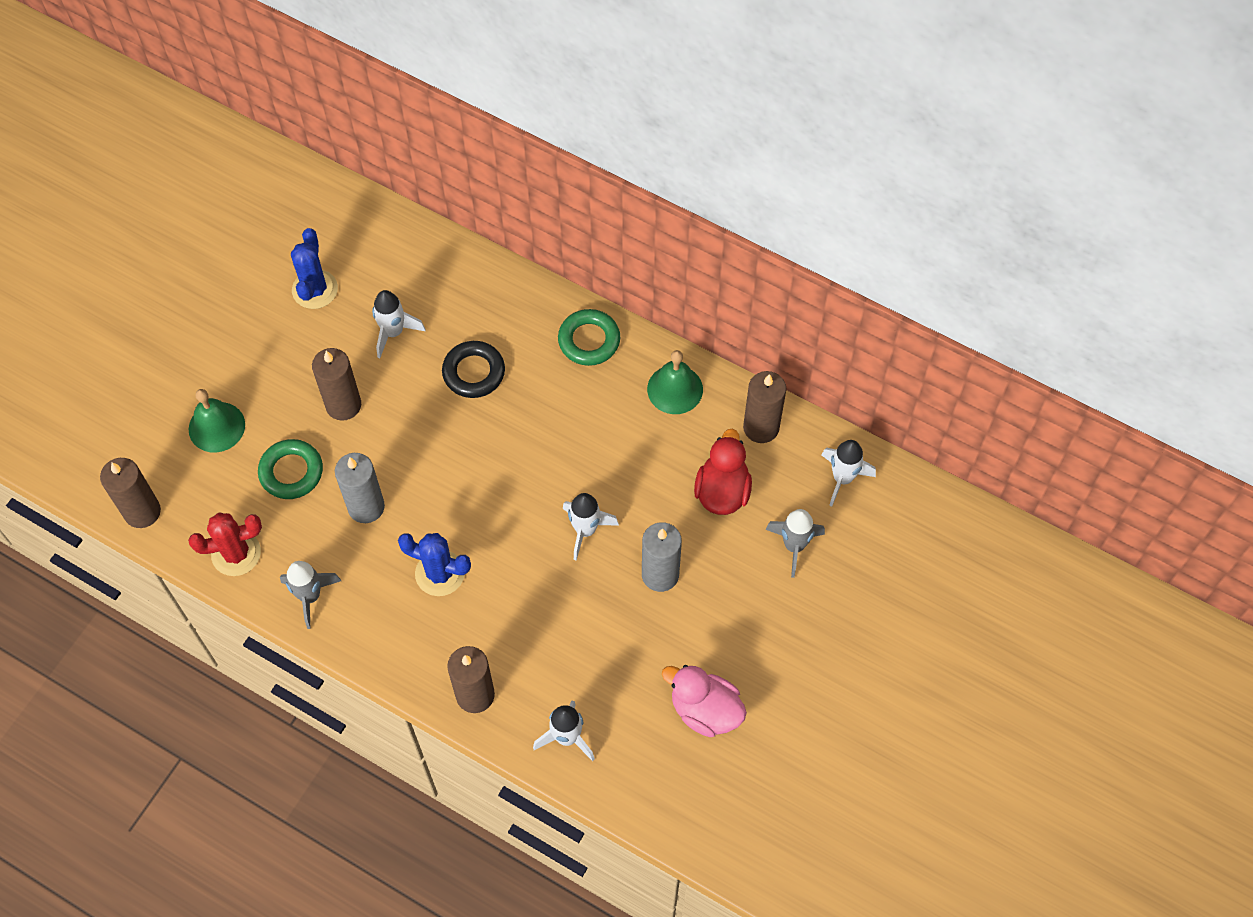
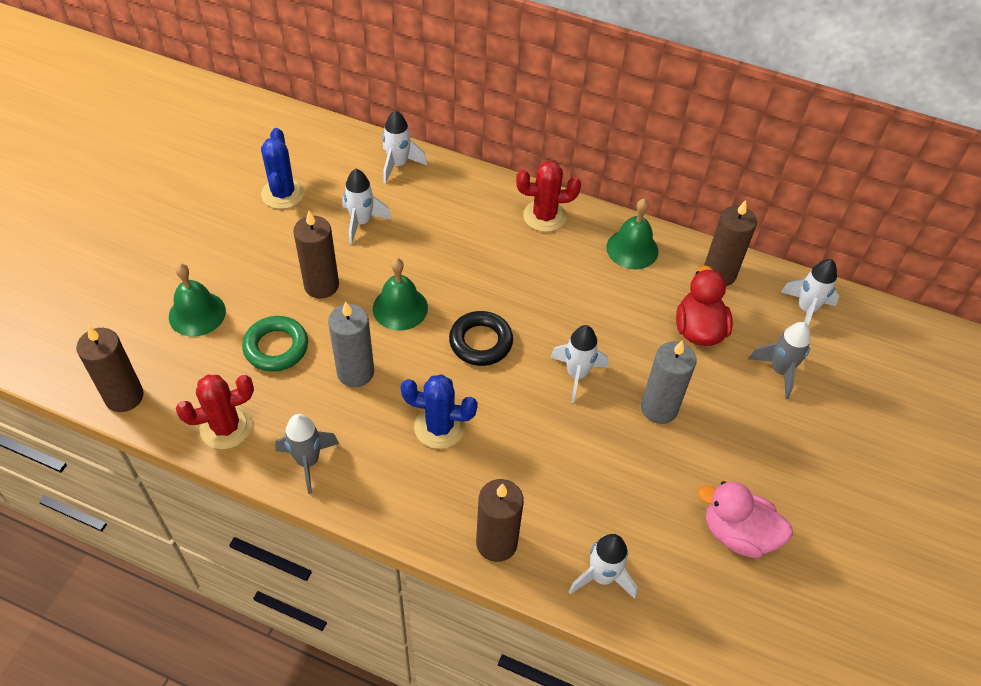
camera: 10 degrees left, 10 degrees down
black ring [442,341,505,398] -> black ring moved to [449,311,513,366]
green ring [558,309,620,366] -> red cactus [516,160,581,232]
none -> green bell [373,258,428,330]
none -> white rocket [382,110,427,184]

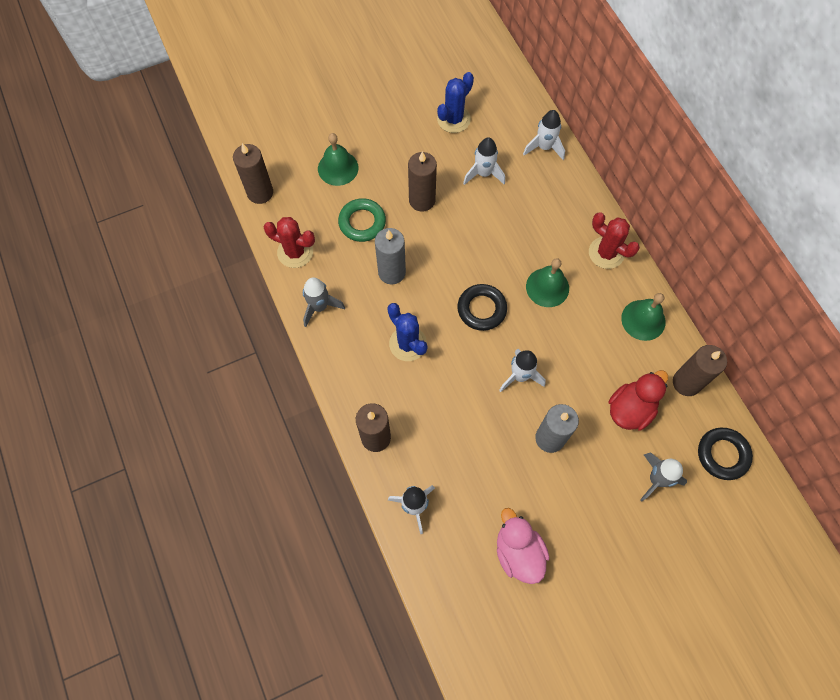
camera: 45 degrees right, 15 degrees up
green bell [373,258,428,330] -> green bell moved to [526,258,569,307]
white rocket [781,259,839,325] -> black ring [698,428,753,480]

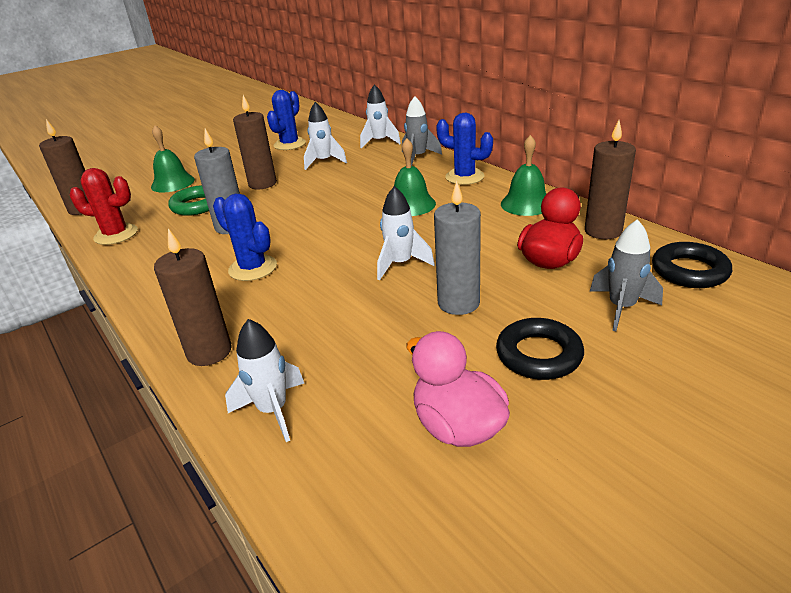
camera: 10 degrees left, 35 degrees down
grey rocket [303,277,345,327] -> grey rocket moved to [402,96,442,166]
black ring [457,284,507,331] -> black ring moved to [496,318,584,380]
red cactus [589,212,640,269] -> blue cactus [436,113,493,185]

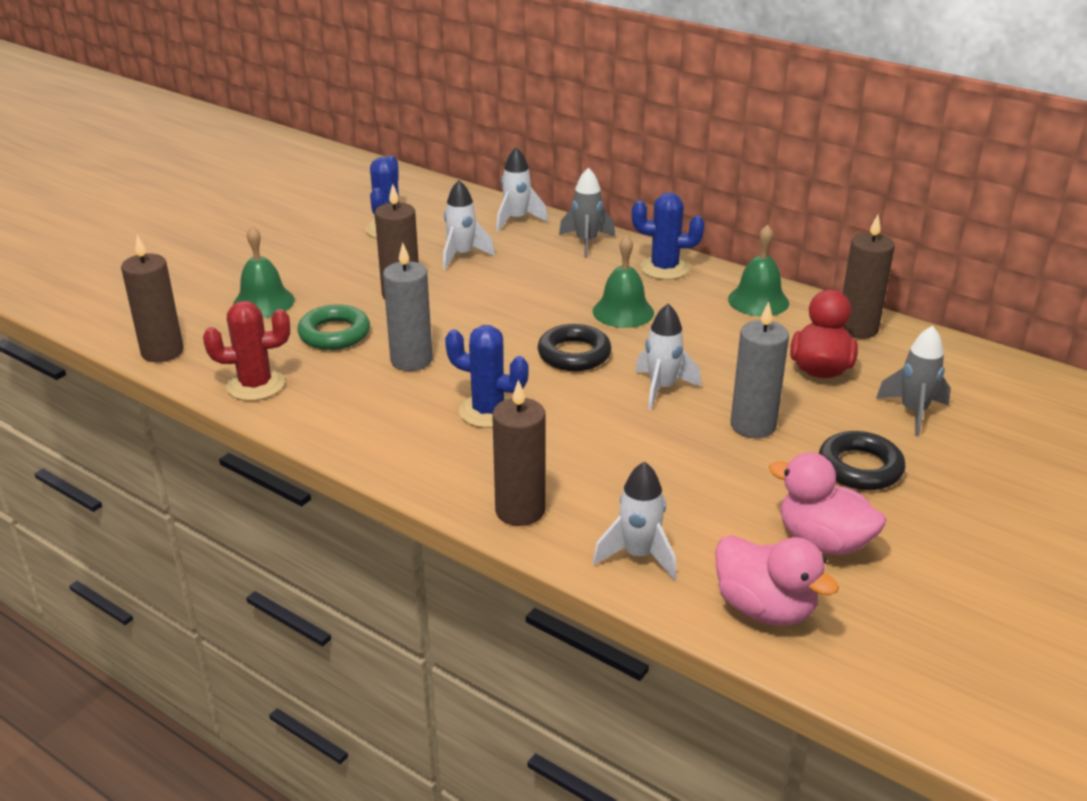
camera: 20 degrees left, 0 degrees up
black ring [652,242,732,288] -> black ring moved to [537,324,612,371]
none -> pink duck [715,535,839,626]

